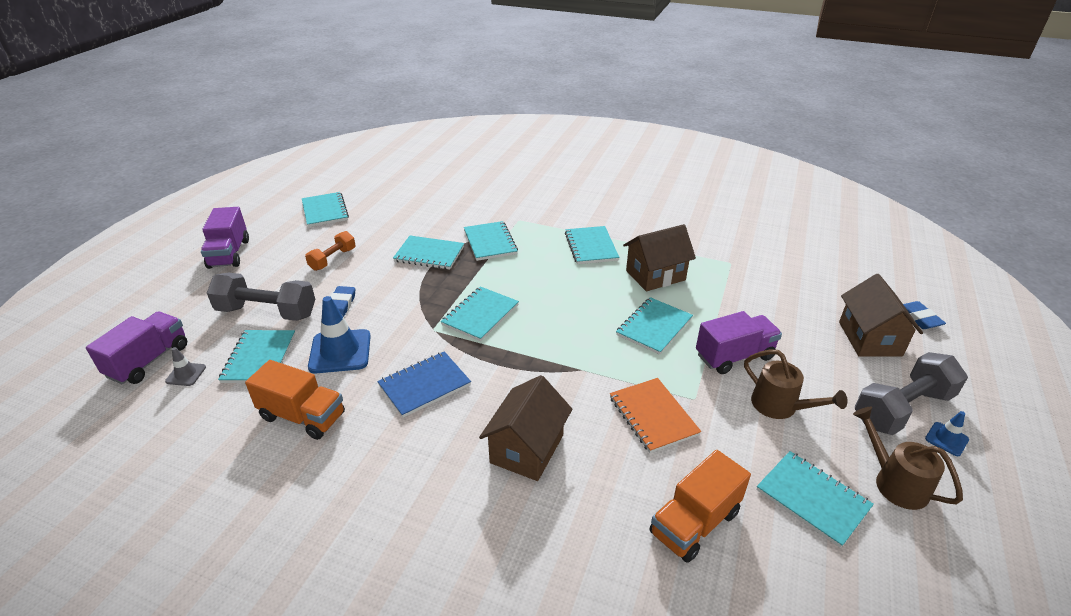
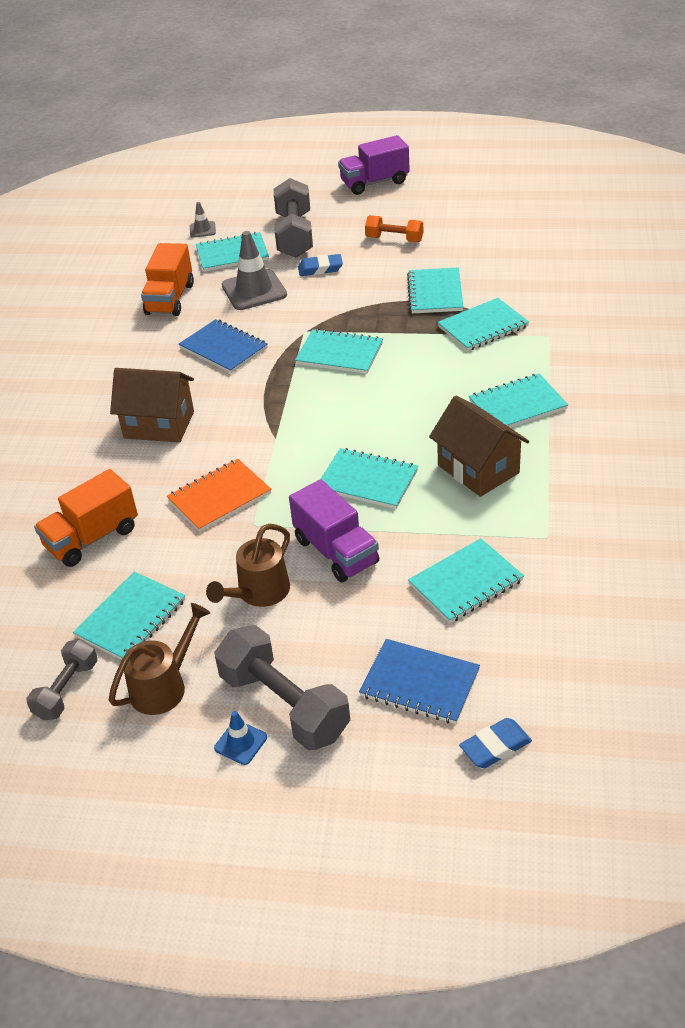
camera: 80 degrees right, 5 degrees up
purple truck [86,311,187,384] -> none
turquoise notebook [302,192,349,227] -> turquoise notebook moved to [408,538,524,623]
blue traffic cone [308,296,371,373] -> grey traffic cone [222,231,287,310]
orange truck [649,450,751,563] -> orange truck turned 75 degrees counterclockwise [34,469,138,567]
brown house [839,274,923,357] -> blue notebook [359,639,480,724]
none -> grey dumbbell [26,639,98,721]

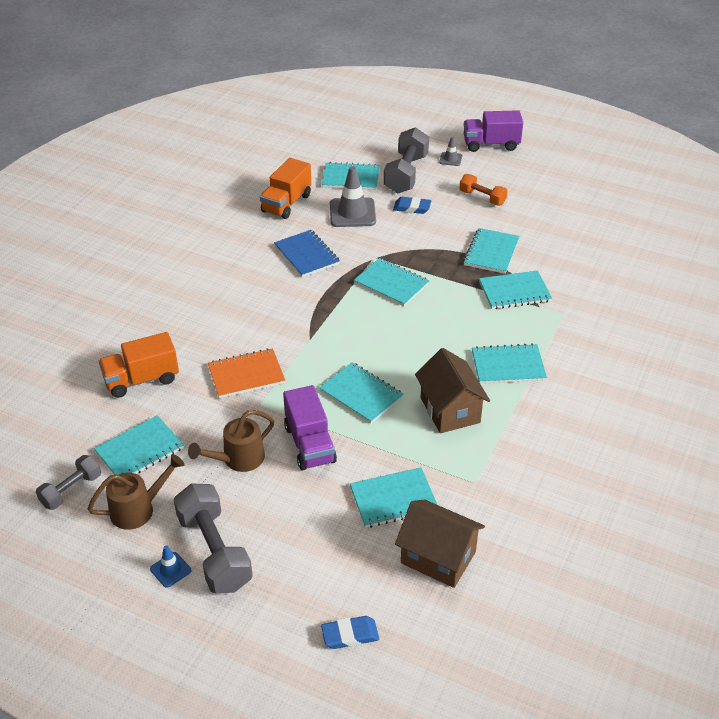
camera: 15 degrees right, 0 degrees up
brown house [110,368,194,443] -> brown house moved to [395,500,485,588]
grey traffic cone [190,202,216,238] -> grey traffic cone moved to [439,137,462,166]
blue notebook [359,639,480,724] -> none

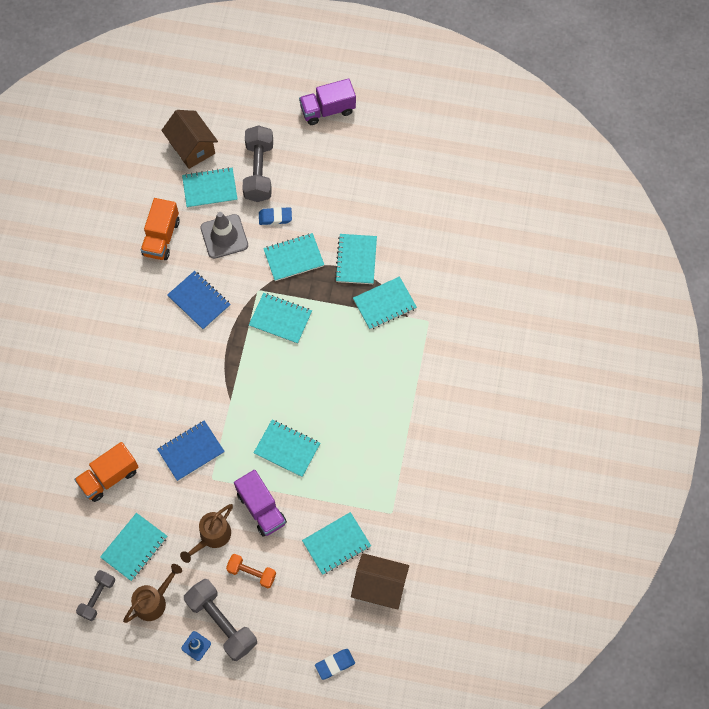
camera: 15 degrees left, 25 degrees up
orange notebook [208,348,285,398] -> blue notebook [157,420,225,481]
brown house [415,348,490,433] -> brown house moved to [161,110,218,169]
grey traffic cone [439,137,462,166] -> none
orange dumbbell [459,174,508,205] -> orange dumbbell moved to [226,554,276,588]
turquoise notebook [472,343,547,384] -> turquoise notebook moved to [263,233,324,281]

